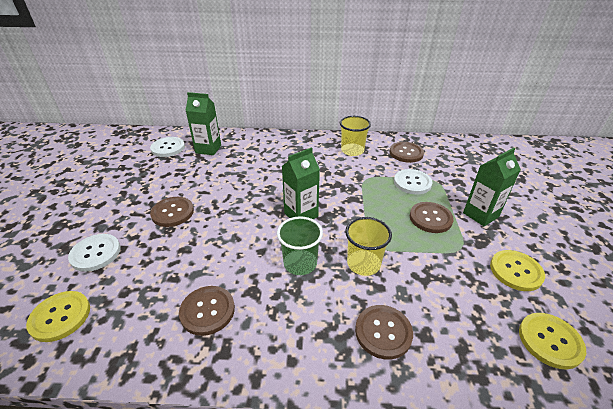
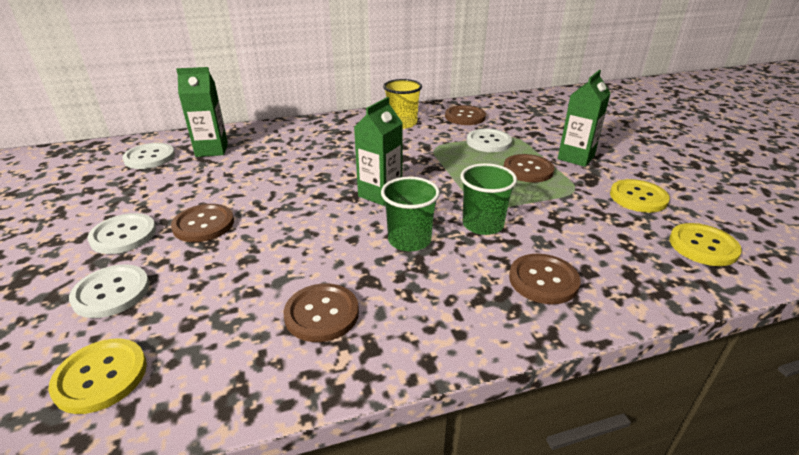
camera: 20 degrees left, 5 degrees down
yellow cup [345,217,392,276] -> green cup [460,163,517,235]
none -> white button [88,213,156,254]

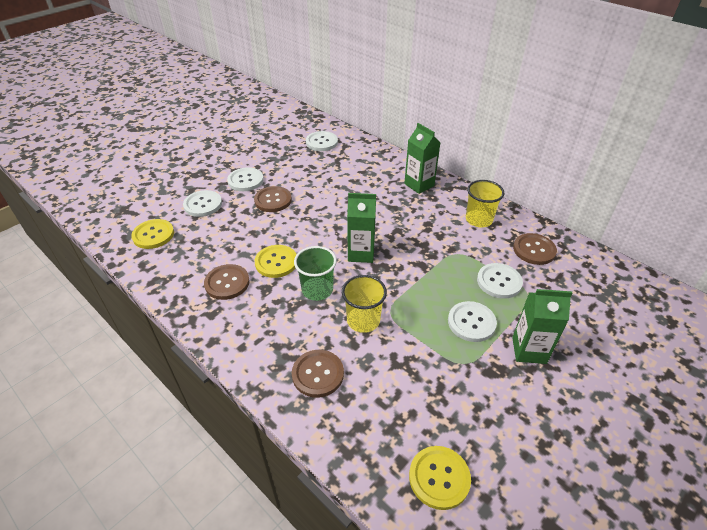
camera: 60 degrees right, 10 degrees up
green carton [176,67,228,157] -> green carton moved to [404,123,441,194]
green cup [460,163,517,235] -> yellow cup [342,275,387,333]
brown button [503,154,555,182] -> white button [448,301,497,342]
yellow button [610,179,670,213] -> yellow button moved to [255,245,297,278]

